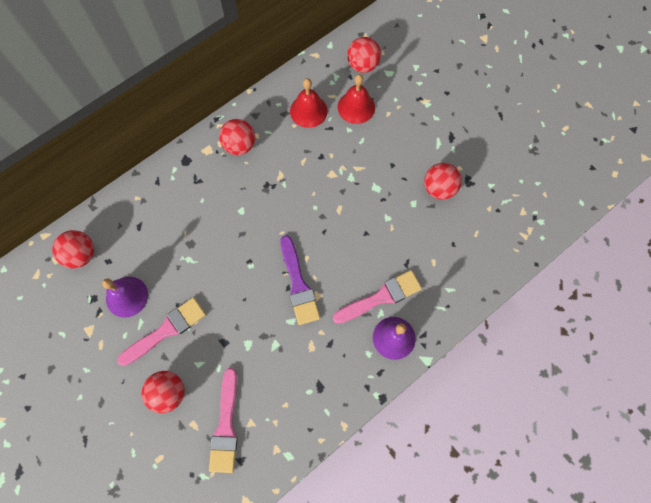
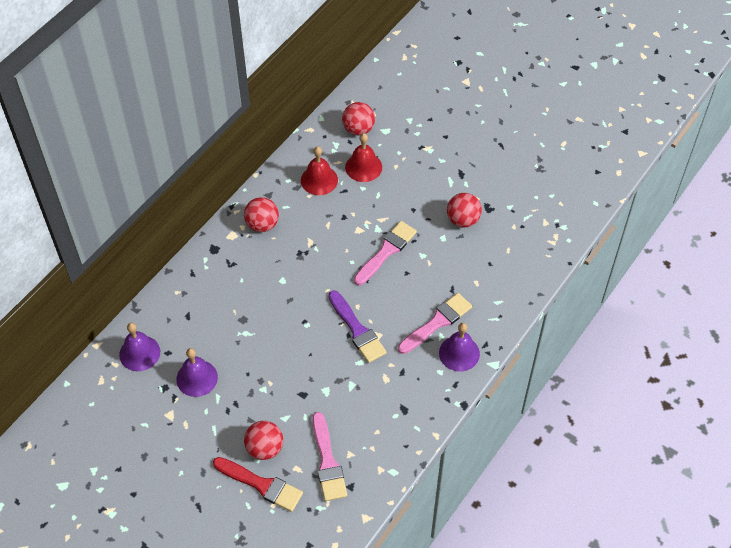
camera: 15 degrees left, 15 degrees down
red ball [52,230,94,268] -> purple bell [119,323,160,371]
pink brush [117,297,206,366] -> pink brush moved to [354,221,417,285]
none -> red brush [213,457,303,512]

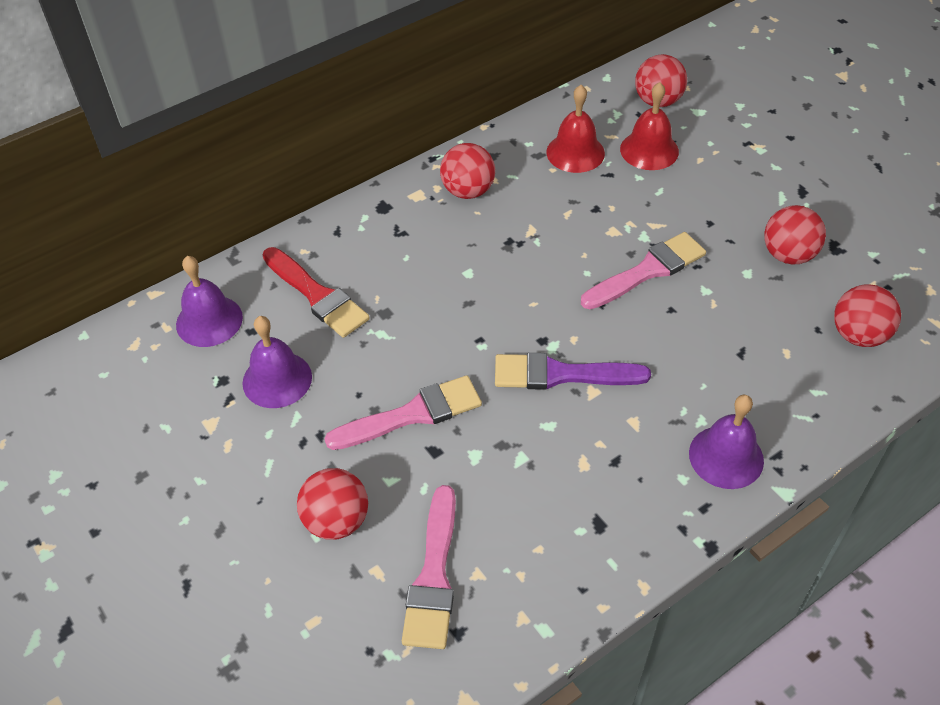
camera: 20 degrees right, 5 degrees down
red brush [213,457,303,512] -> red brush moved to [263,247,370,338]
purple brush [328,291,387,363] -> purple brush turned 105 degrees clockwise [495,353,651,390]
pink brush [398,293,472,354] -> pink brush moved to [324,375,482,450]
none -> red ball [834,284,901,347]

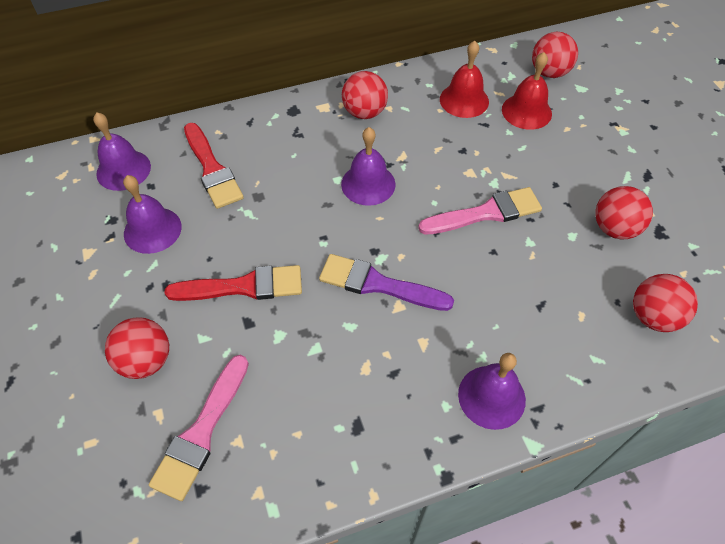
camera: 15 degrees right, 5 degrees up
pink brush [324,375,482,450] -> red brush [164,265,302,301]
none -> purple bell [341,127,396,206]

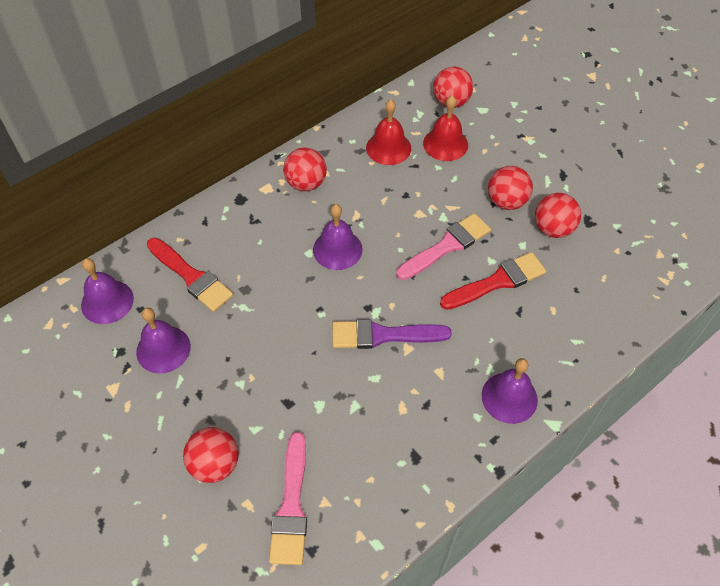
camera: 20 degrees left, 0 degrees up
red brush [164,265,302,301] -> red brush moved to [440,252,546,310]
red ball [633,274,698,332] -> red ball moved to [488,166,533,210]

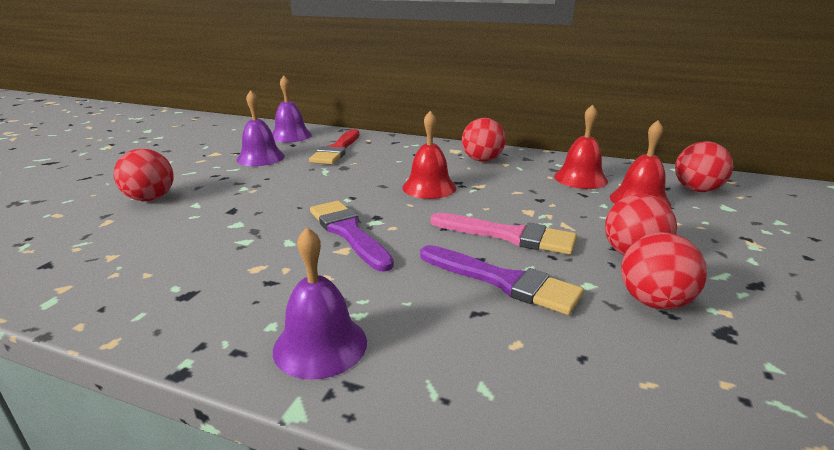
camera: 60 degrees right, 30 degrees down
pink brush [269,432,307,565] -> none
purple bell [313,204,363,270] -> red bell [402,111,456,199]
red brush [440,252,546,310] -> purple brush [420,245,584,315]

